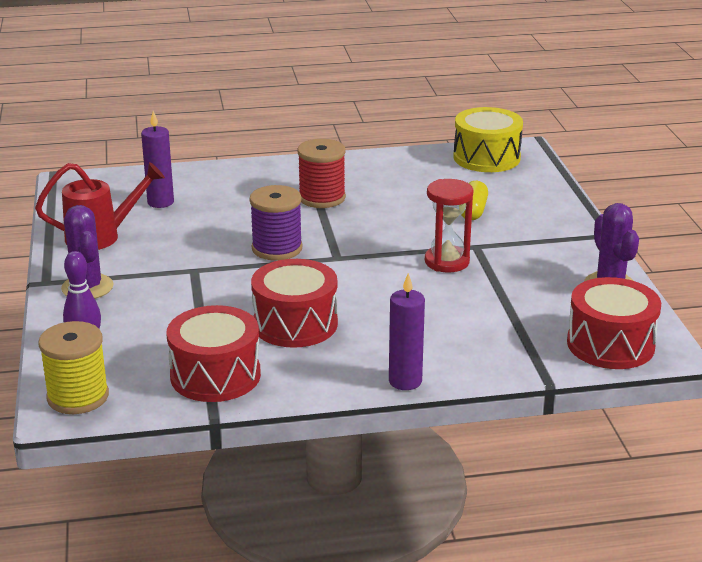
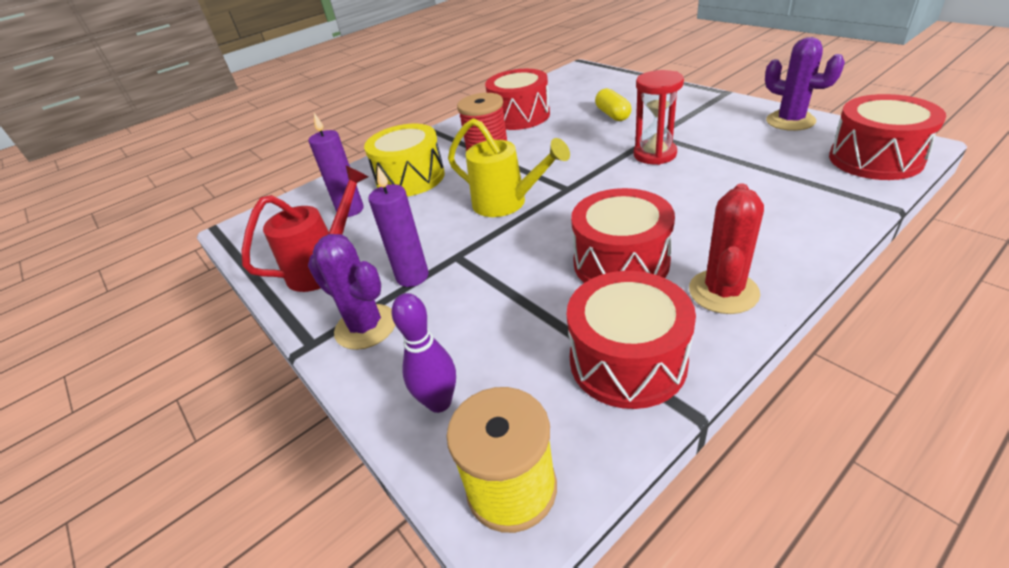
camera: 25 degrees left, 10 degrees up
purple spool [249,185,303,261] -> yellow watering can [448,118,570,217]
purple candle [389,273,425,390] -> purple candle moved to [369,167,429,287]
yellow drum [453,107,523,172] -> yellow drum moved to [364,124,445,196]
none -> red drum [485,69,550,130]
none -> red cactus [689,183,764,314]

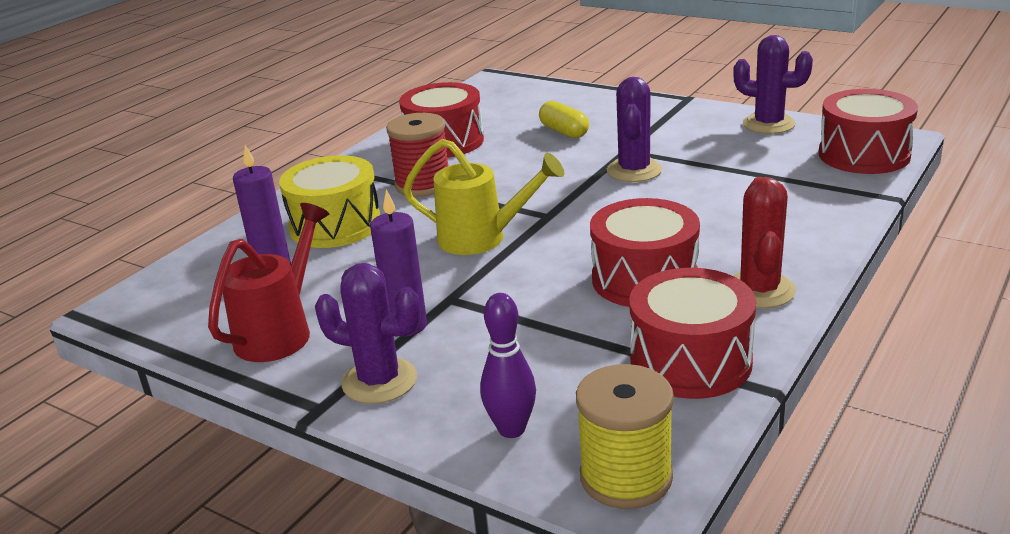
camera: 20 degrees left, 10 degrees down
red hourglass [634,70,684,165] -> purple cactus [607,77,662,182]

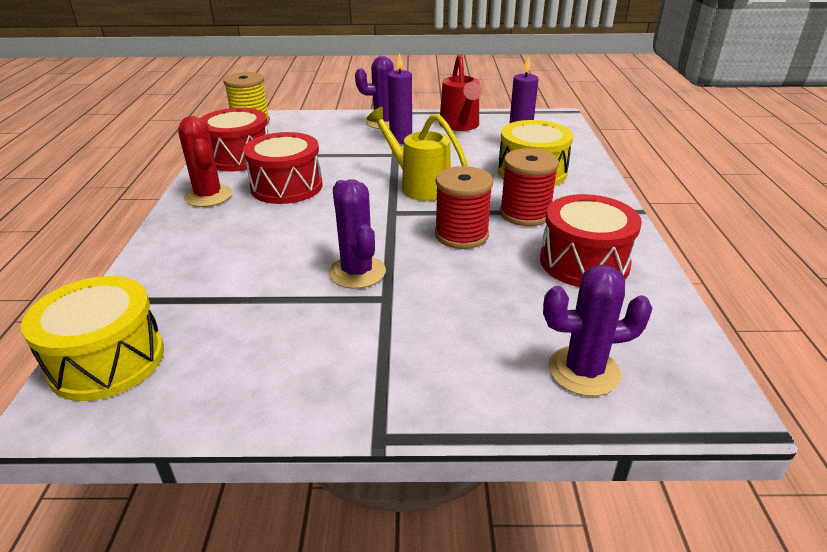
camera: 145 degrees right, 5 degrees up
yellow watering can [403,139,564,255] -> yellow watering can turned 60 degrees clockwise [367,107,468,201]
purple bowling pin [480,293,536,438] -> none
yellow capsule [539,101,589,138] -> none
purple cactus [733,35,813,134] -> purple cactus moved to [543,265,652,396]
red drum [819,89,918,174] -> yellow drum [21,276,164,401]
none -> red spool [435,166,493,249]

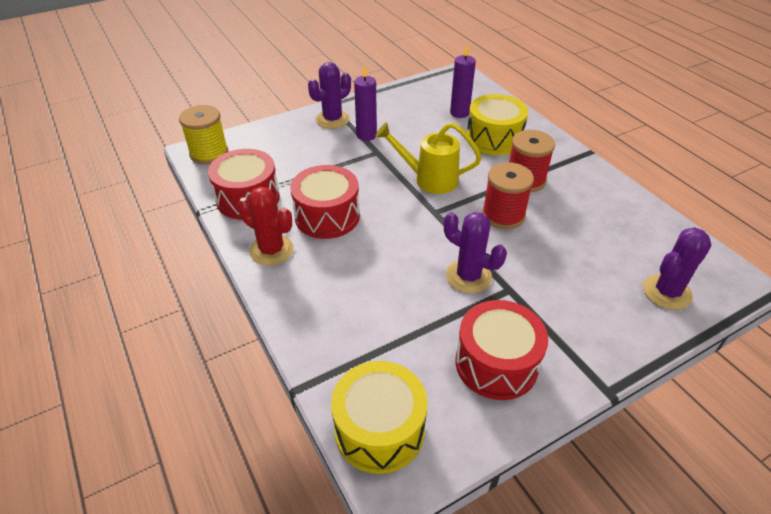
camera: 30 degrees left, 10 degrees up
red watering can [439,54,482,131] -> none
red drum [540,194,642,287] -> red drum moved to [455,300,548,400]

